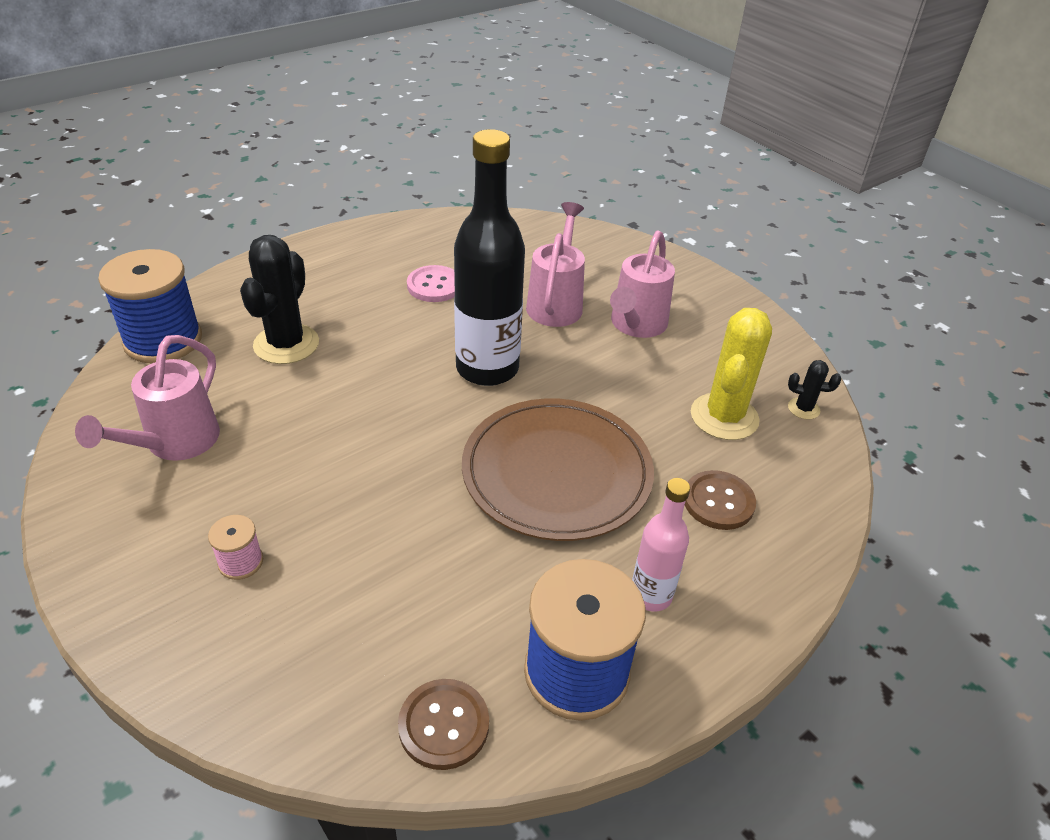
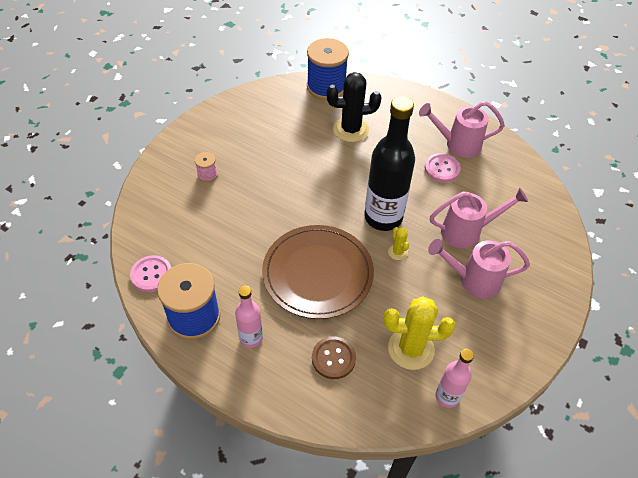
camera: 70 degrees right, 10 degrees up
pink watering can [75,335,220,461] -> pink watering can moved to [419,101,505,158]
brown button [398,679,489,770] -> pink button [130,255,171,292]
black cactus [788,360,841,420] -> pink bottle [436,349,474,408]
none -> yellow cactus [388,227,409,260]

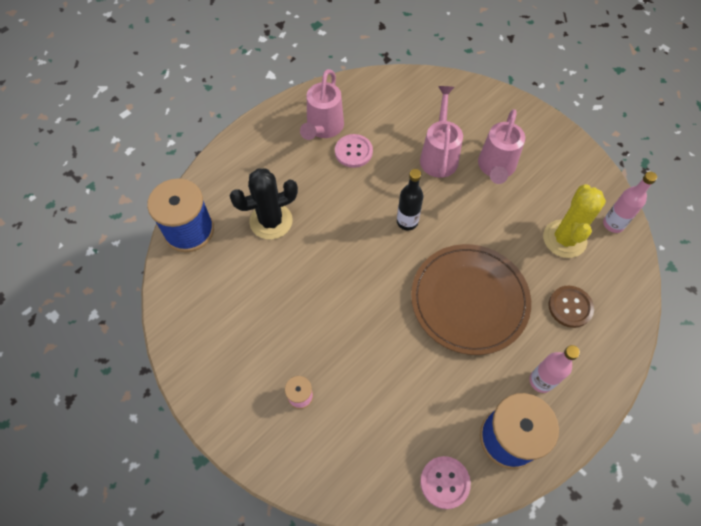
camera: 75 degrees left, 10 degrees up
black cactus [327,72,381,142] -> black cactus turned 60 degrees clockwise [230,168,298,240]
black bottle [364,96,415,231] -> black bottle [397,169,424,231], size x0.52
yellow cactus [388,227,409,260] -> none

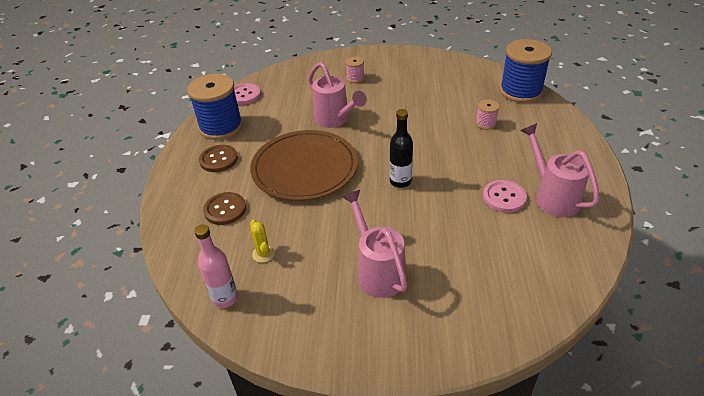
camera: 140 degrees right, 20 degrees down
black cactus [230,168,298,240] -> pink spool [476,100,500,130]
pink watering can [420,86,463,178] -> pink watering can moved to [308,62,367,128]
pink bottle [530,345,580,393] -> brown button [199,145,238,172]
yellow cactus [543,184,606,258] -> yellow cactus [250,220,275,263], size x0.47

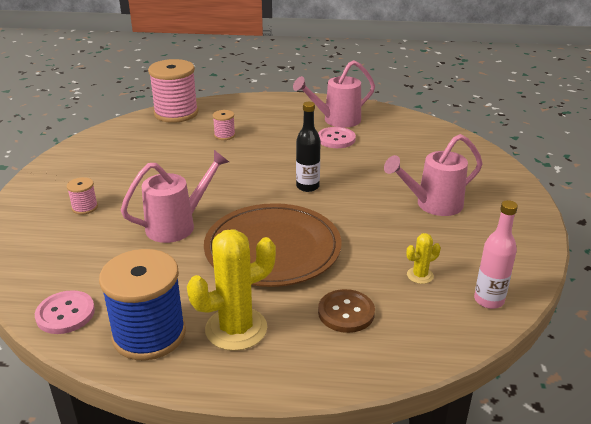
camera: 90 degrees left, 10 degrees down
brown button [199,145,238,172] -> yellow cactus [187,229,276,351]
blue spool [500,39,552,103] -> pink spool [148,59,198,123]

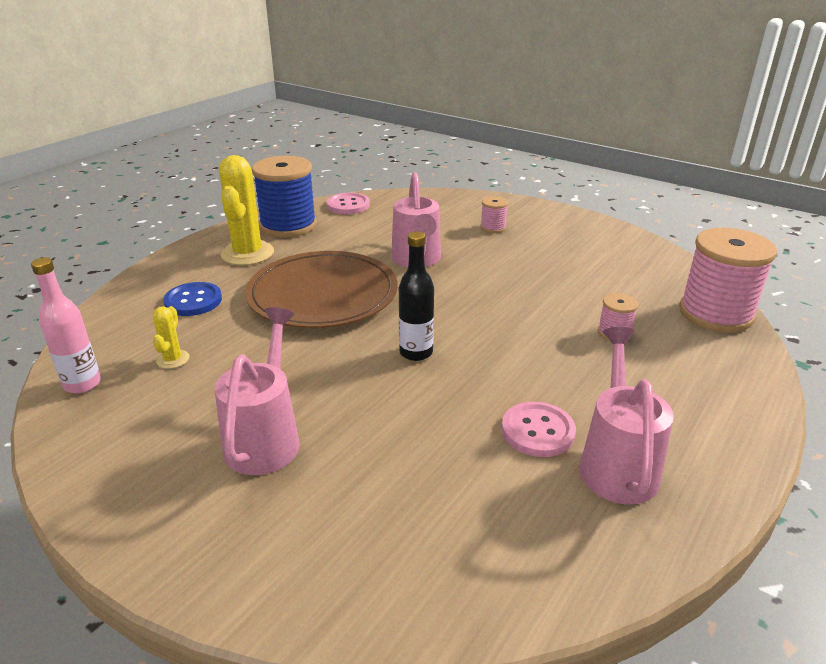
camera: 120 degrees right, 0 degrees up
brown button [318,289,375,333] -> blue button [163,282,222,316]

